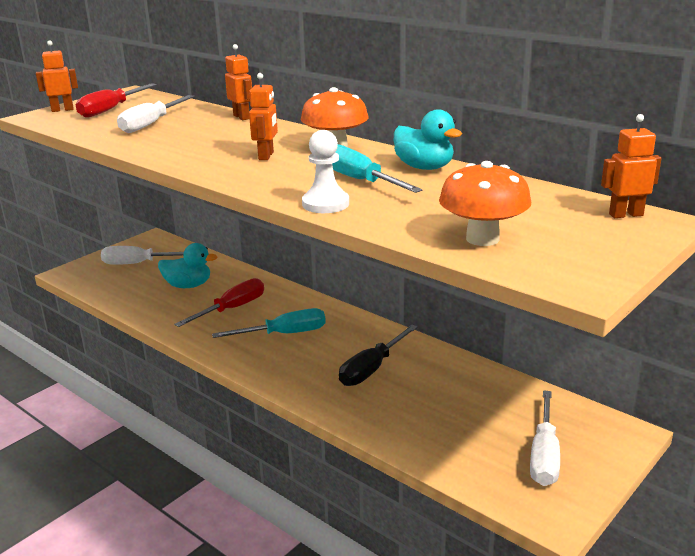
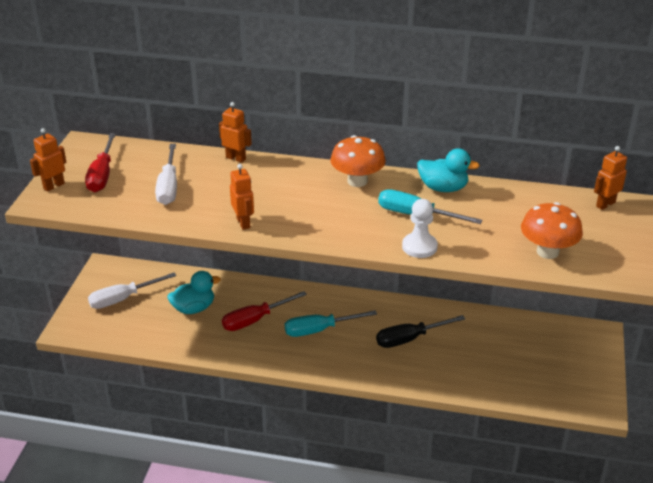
camera: 30 degrees left, 10 degrees up
red screwdriver [174,278,264,327] -> red screwdriver turned 135 degrees counterclockwise [222,291,307,331]
turquoise screwdriver [212,308,326,338] -> turquoise screwdriver turned 150 degrees counterclockwise [285,310,377,337]
orange robot [249,73,278,160] -> orange robot moved to [230,164,254,230]
black screwdriver [339,325,418,386] -> black screwdriver turned 60 degrees clockwise [376,315,465,348]
white screwdriver [530,390,560,486] -> none

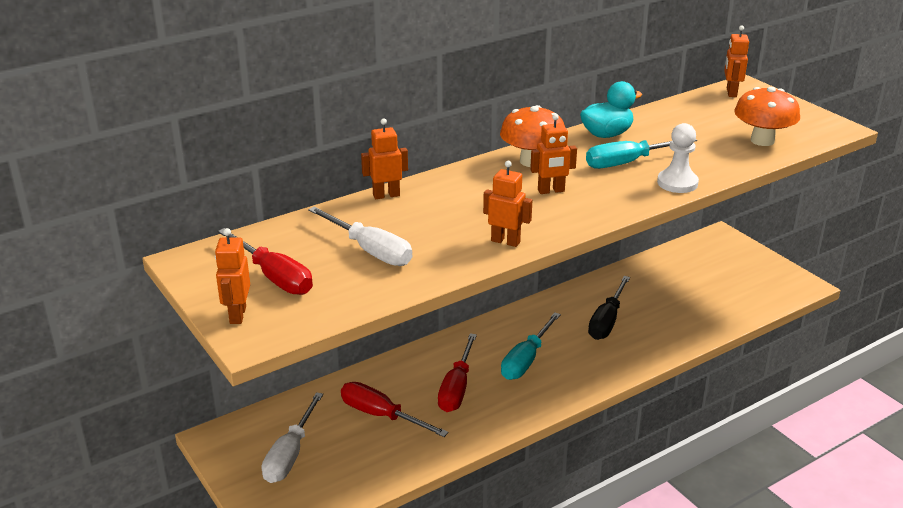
camera: 45 degrees left, 5 degrees down
turquoise duck [168,271,221,314] -> red screwdriver [341,382,449,437]
none -> orange robot [530,114,577,194]

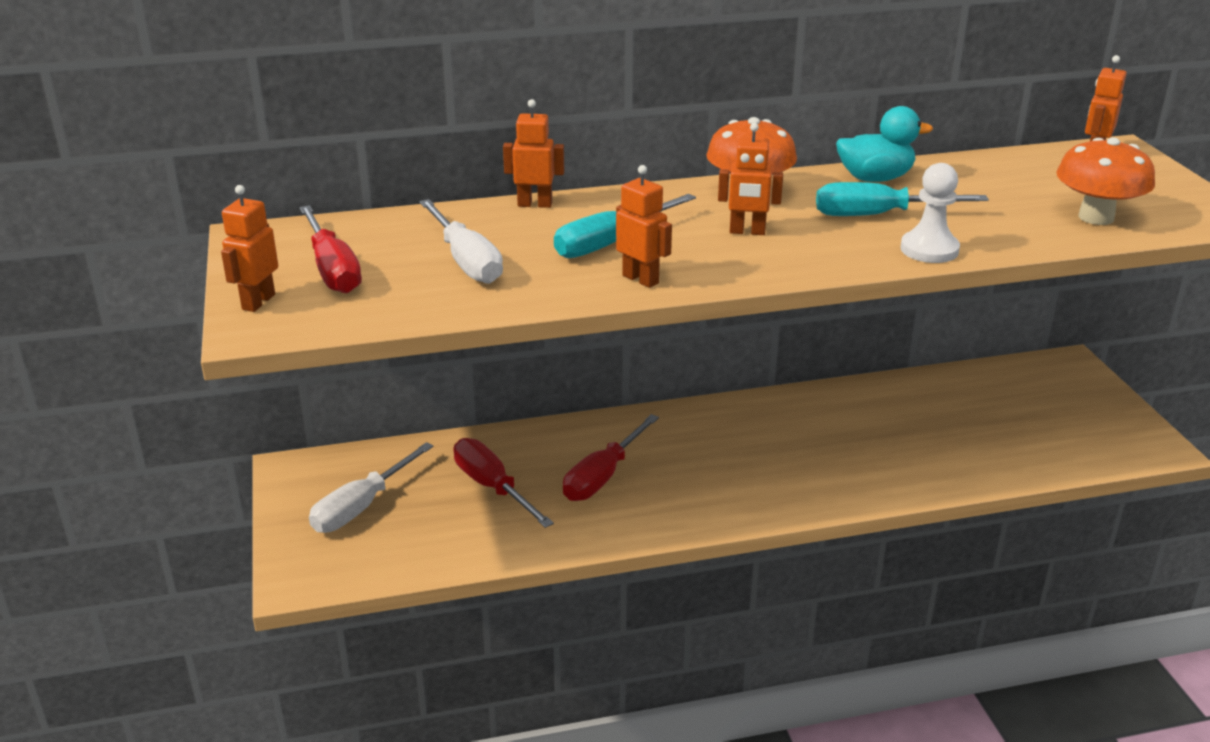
camera: 20 degrees right, 0 degrees up
turquoise screwdriver [501,312,561,380] -> turquoise screwdriver moved to [554,194,696,258]
black screwdriver [588,276,630,340] -> none

